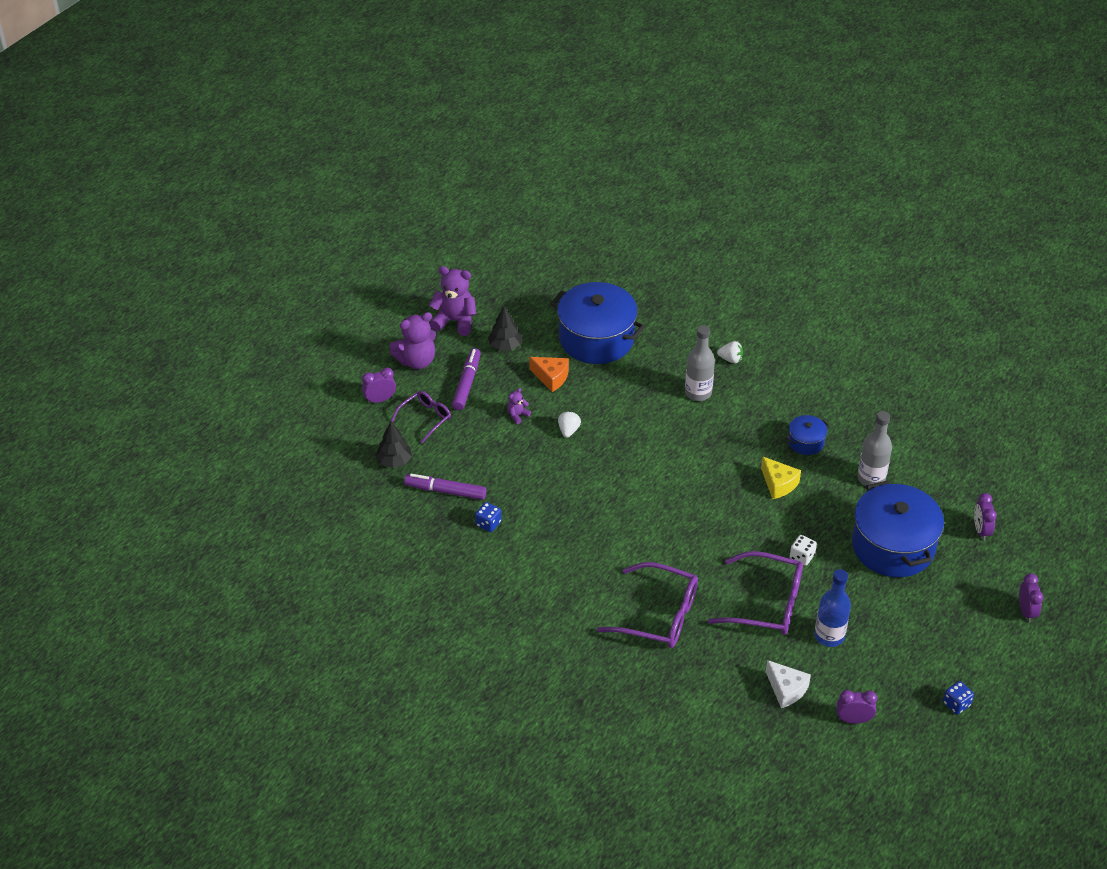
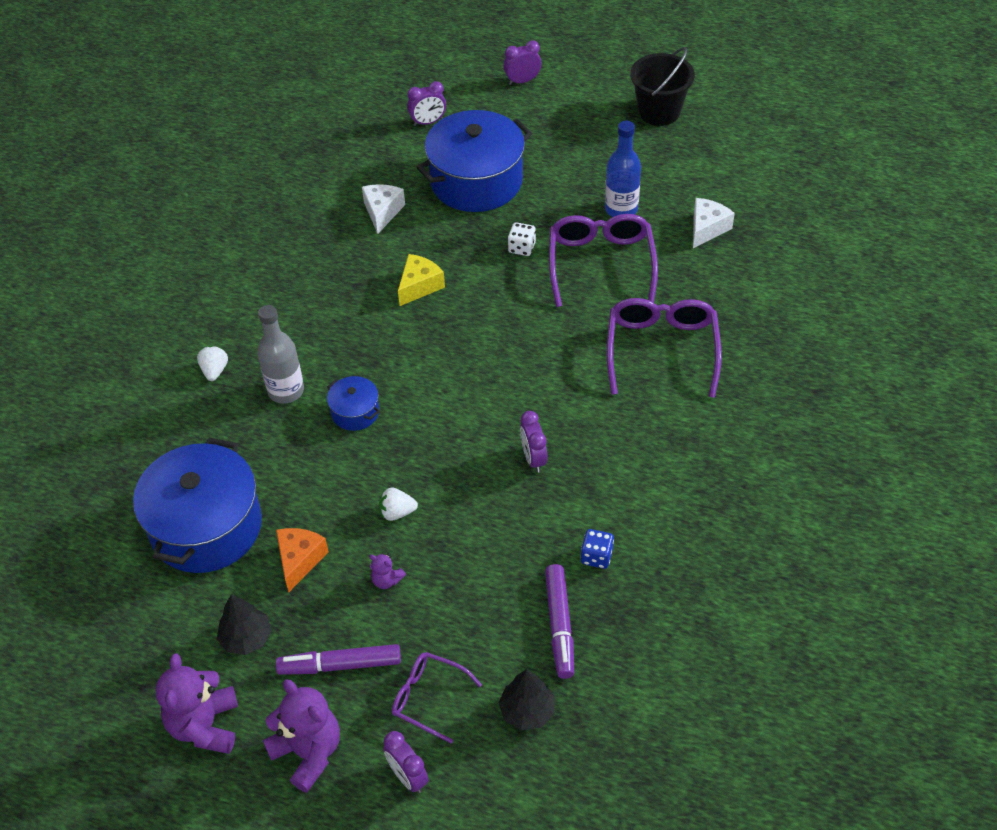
camera: 105 degrees left, 5 degrees up
blue pot [786,415,829,455] -> blue pot moved to [327,376,380,431]
purple clock [836,690,877,724] -> purple clock moved to [520,411,548,473]
grey bottle [857,411,892,486] -> white cheese [362,184,405,234]
blue dice [943,681,974,715] -> black bucket [630,47,695,126]

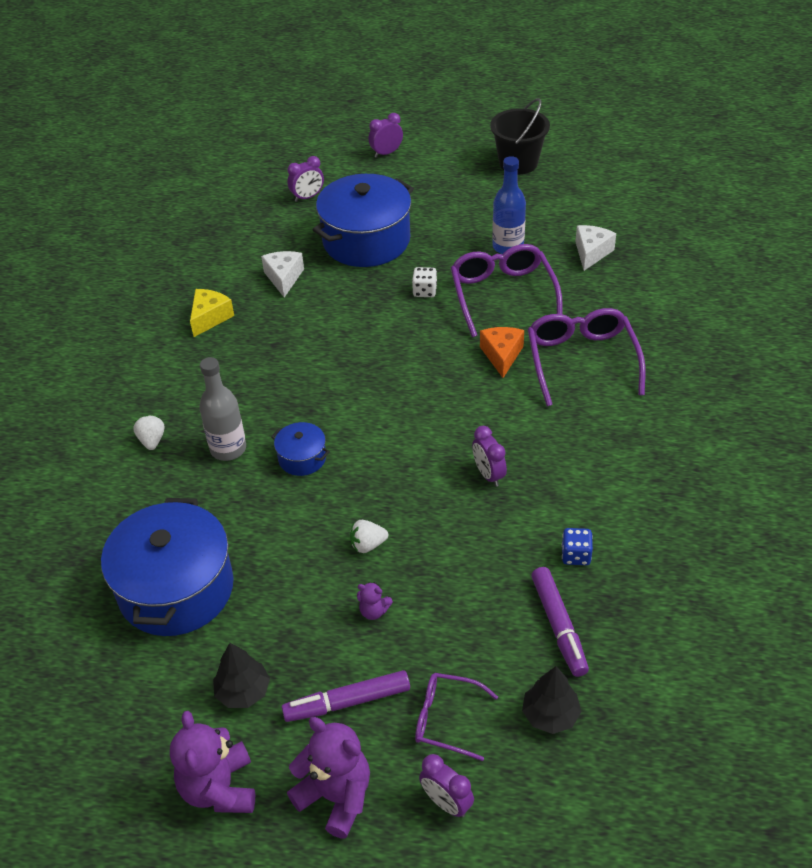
camera: 10 degrees left, 5 degrees down
orange cheese [276,528,329,592] -> orange cheese moved to [480,327,524,378]
yellow cheese [398,254,445,306] -> yellow cheese moved to [190,289,234,337]

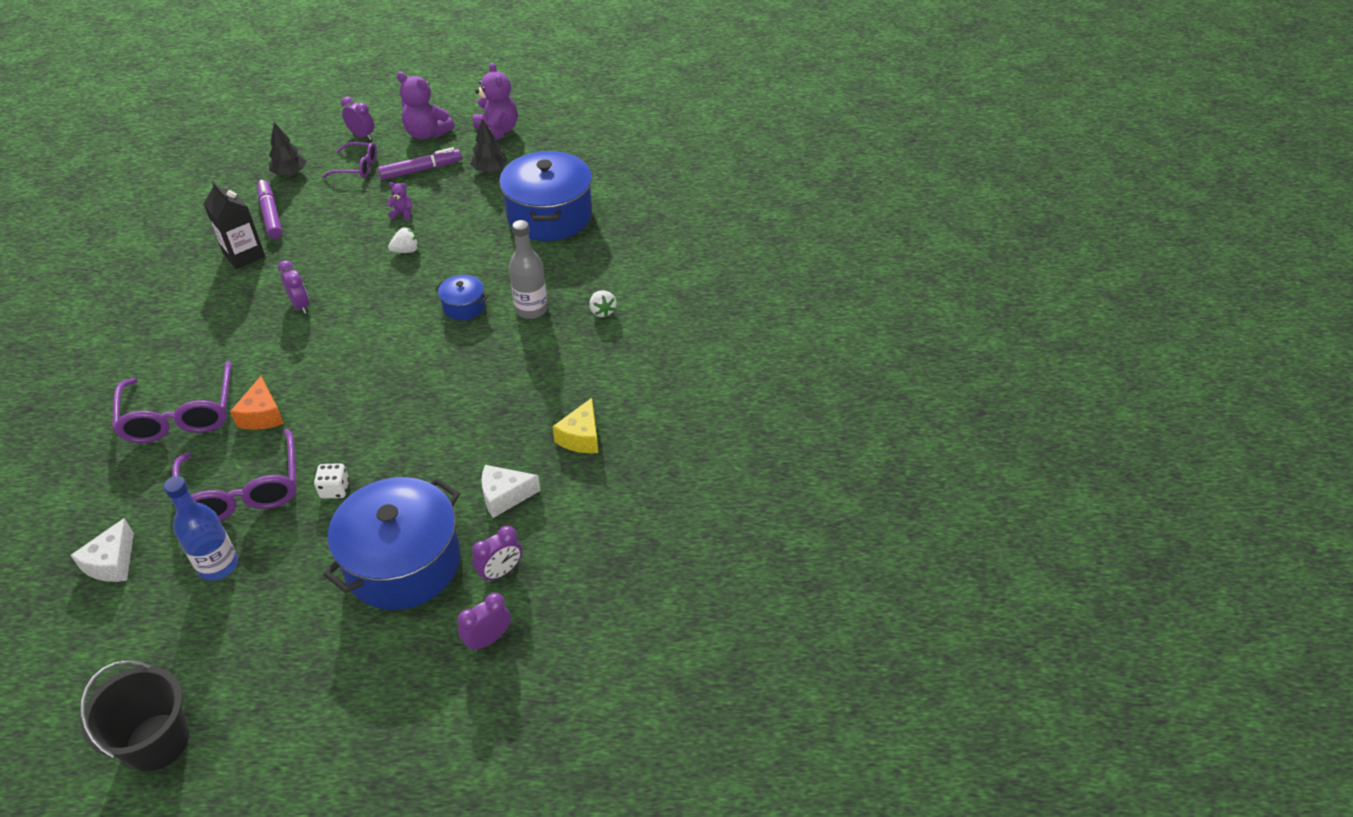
camera: 170 degrees right, 0 degrees up
white cheese [261,251,304,297] -> white cheese turned 90 degrees clockwise [481,465,541,518]
purple clock [368,113,403,158] -> purple clock moved to [472,526,522,583]
blue dice [562,528,593,565] -> black carton [204,180,265,269]

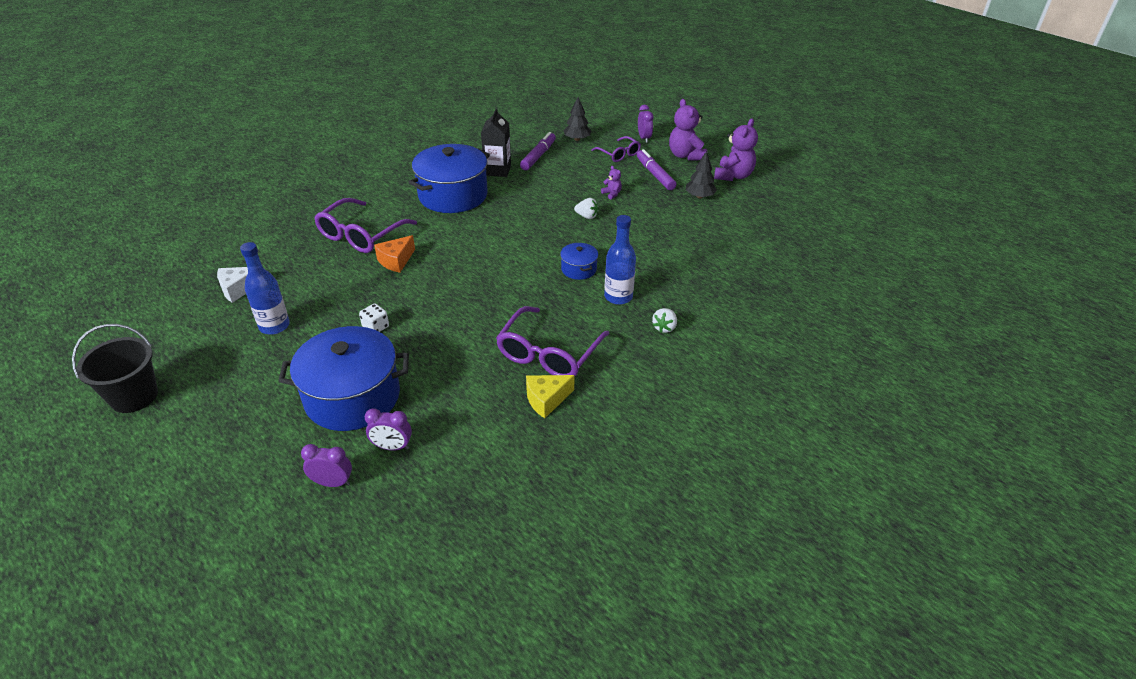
camera: 45 degrees right, 5 degrees down
purple glasses [172,428,297,521] -> purple glasses moved to [496,306,610,376]
purple clock [278,260,309,314] -> none
purple marker [378,147,462,180] -> purple marker turned 135 degrees counterclockwise [637,149,676,190]
white cheese [481,465,541,518] -> none
blue pot [499,151,592,241] -> blue pot moved to [408,144,490,213]
grey bottle [509,220,548,319] -> blue bottle [604,215,636,305]

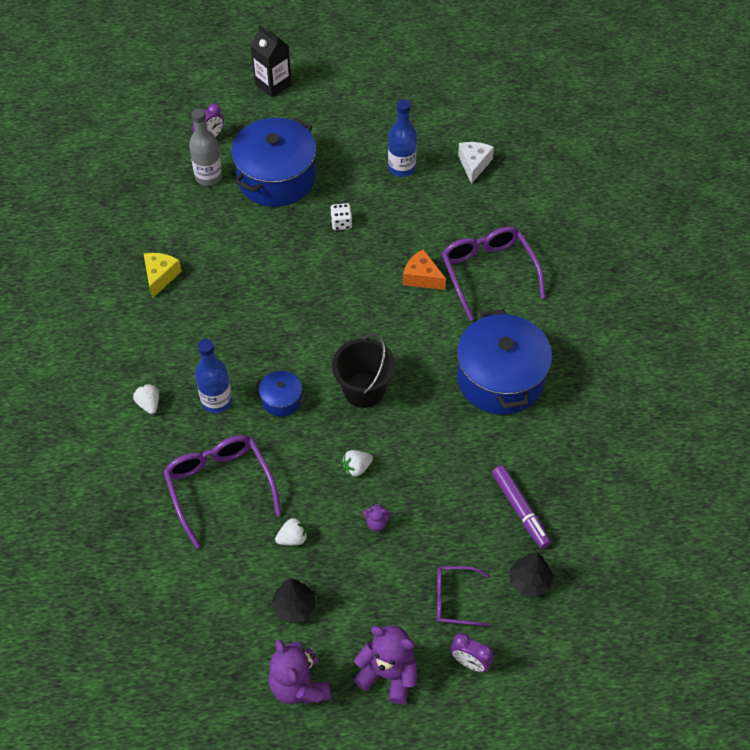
camera: 130 degrees right, 15 degrees up
black bucket [72,324,158,413] -> black bucket moved to [332,334,396,408]
purple clock [364,408,412,451] -> grey bottle [189,108,222,186]
orange cheese [374,235,415,273] -> orange cheese turned 45 degrees counterclockwise [403,249,446,290]
black carton [481,108,511,177] -> black carton moved to [251,25,292,97]
purple glasses [496,306,610,376] -> purple glasses moved to [163,435,282,548]
purple marker [637,149,676,190] -> none
none -> white strawberry [275,517,307,545]

